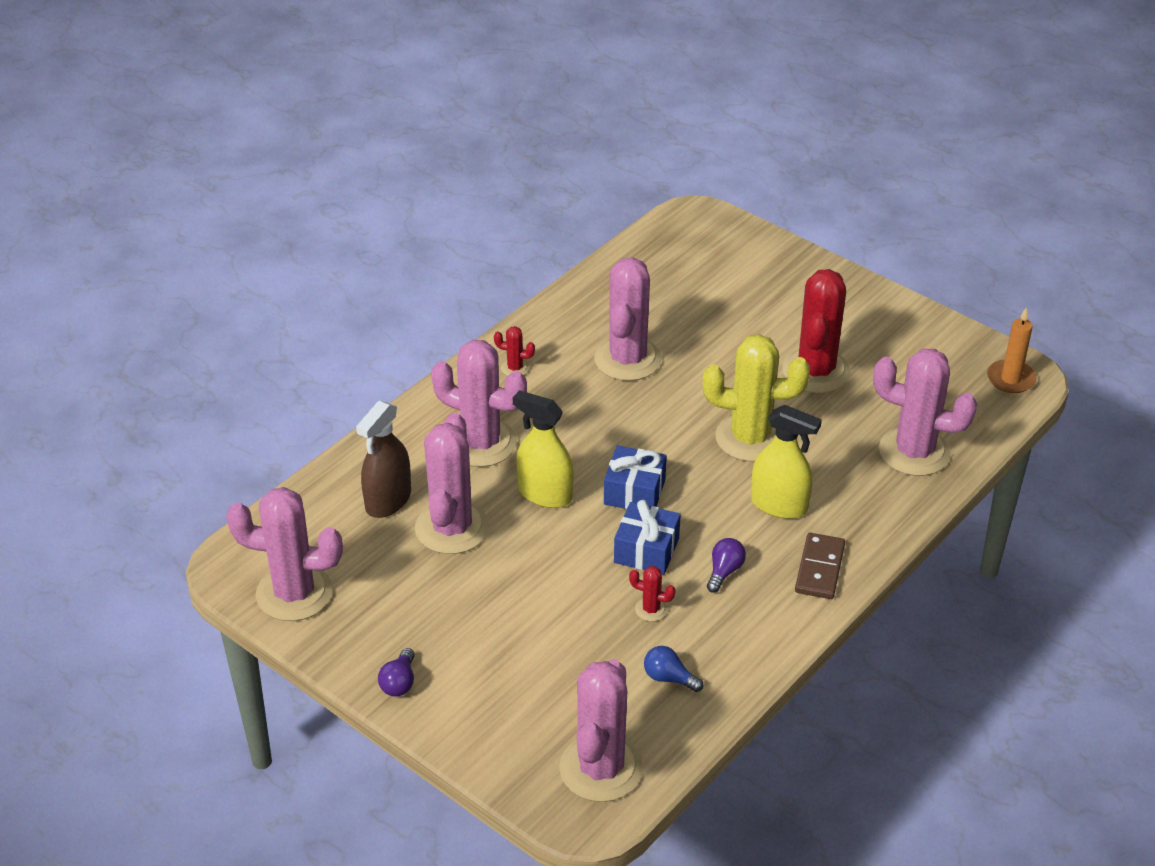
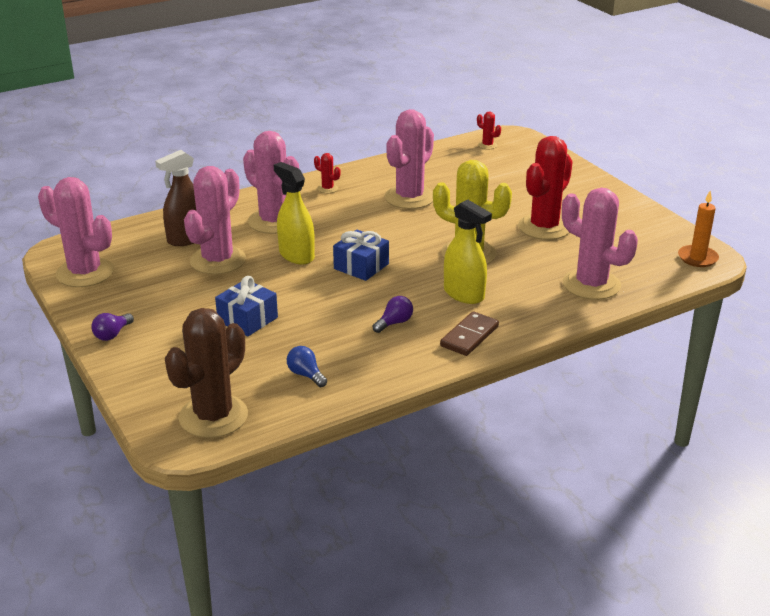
camera: 20 degrees right, 10 degrees down
pink cactus [559,659,643,802] -> brown cactus [165,308,248,438]
blue gift [614,500,681,575] -> blue gift moved to [215,276,278,336]
red cactus [629,566,675,622] -> red cactus moved to [477,111,501,149]

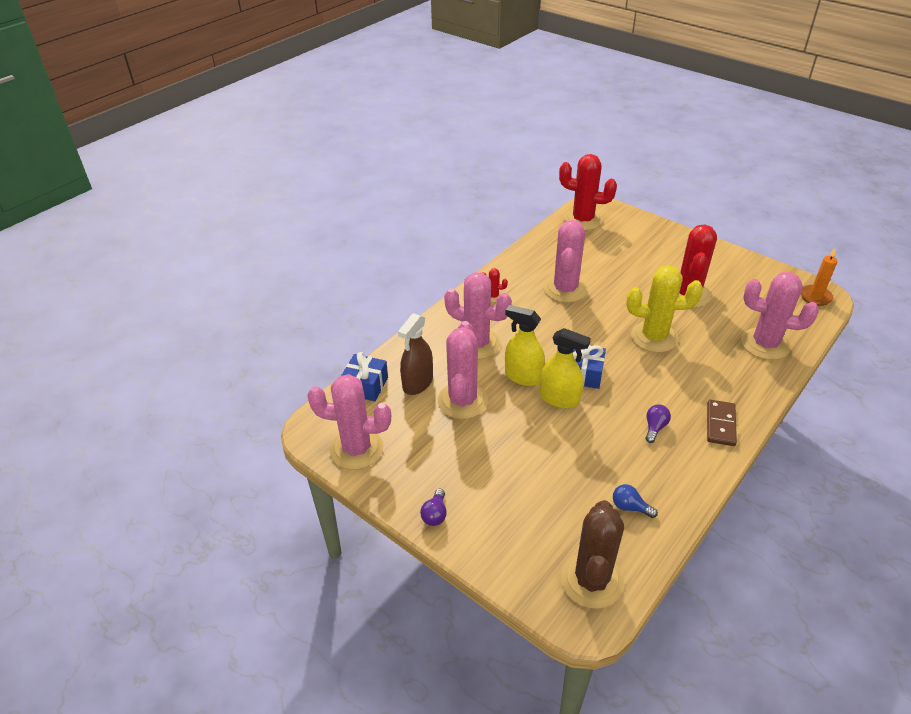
camera: 20 degrees left, 10 degrees up
blue gift [215,276,278,336] -> blue gift moved to [341,352,388,401]
yellow spray bottle [444,199,492,304] -> yellow spray bottle moved to [540,328,591,408]
red cactus [477,111,501,149] -> red cactus [559,154,617,231], size x2.37

